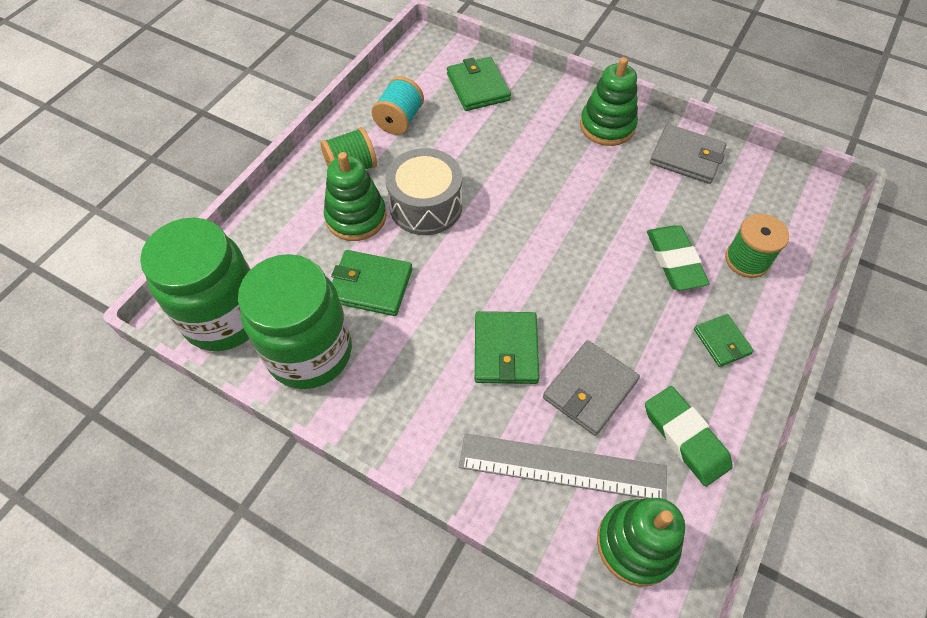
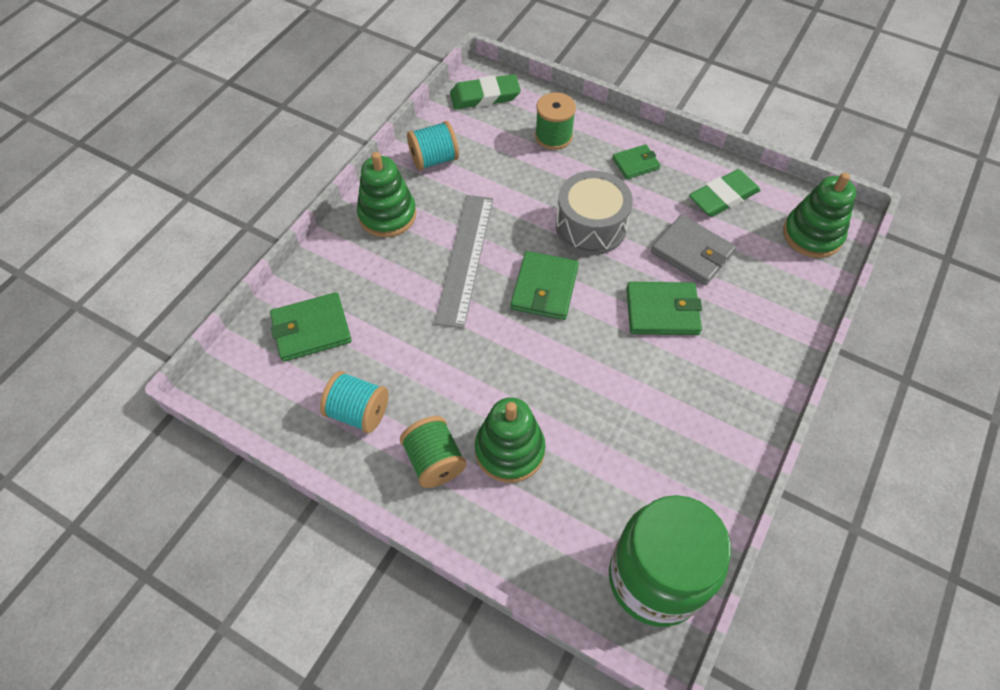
camera: 90 degrees left, 0 degrees up
green jar [238,254,352,389] -> none
green wallet [331,250,412,316] -> green wallet moved to [511,251,579,320]
grey drum [385,148,462,235] -> grey drum moved to [556,171,633,255]
grey ruler [459,433,667,499] -> grey ruler moved to [434,195,493,329]
green eraser [647,225,710,290] -> green eraser moved to [450,74,521,109]
grey wallet [650,124,727,184] -> turquoise spool [407,121,459,170]

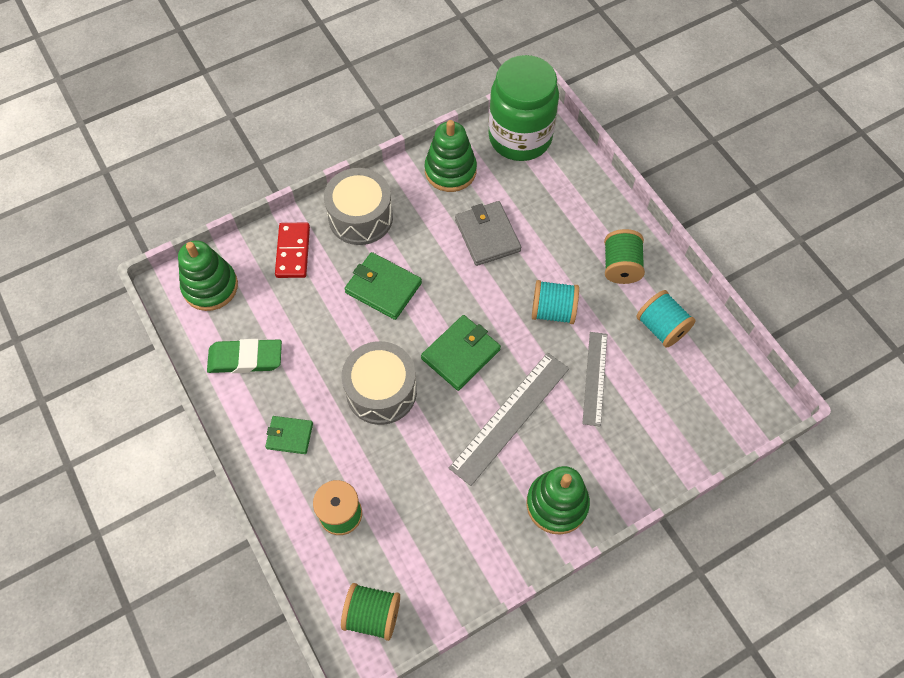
camera: 150 degrees left, 5 degrees up
green wallet [270,292,352,362] -> none
turquoise spool [407,121,459,170] -> turquoise spool moved to [532,280,579,324]
green eraser [450,74,521,109] -> green spool [341,583,400,641]
green stacking toy [475,397,546,483] -> green stacking toy moved to [425,120,477,192]
grey wallet [651,215,736,285] -> grey wallet moved to [455,201,521,266]
none -> red domino [275,223,310,278]
none -> grey drum [324,168,393,245]
none -> grey ruler [582,332,607,427]

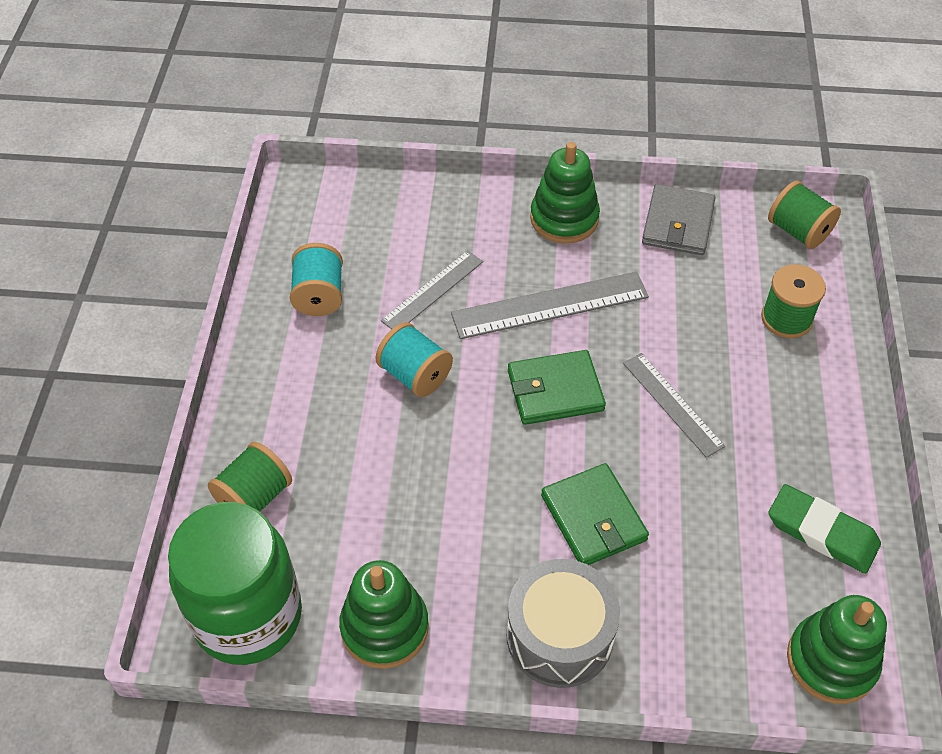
camera: 145 degrees left, 10 degrees down
green wallet [265,416,313,454] -> none
red domino [275,223,310,278] -> none
grey drum [342,341,417,425] -> grey ruler [623,353,725,458]
grey wallet [455,201,521,266] -> grey wallet moved to [642,184,716,255]
green spool [604,229,645,284] -> green spool moved to [208,442,292,512]

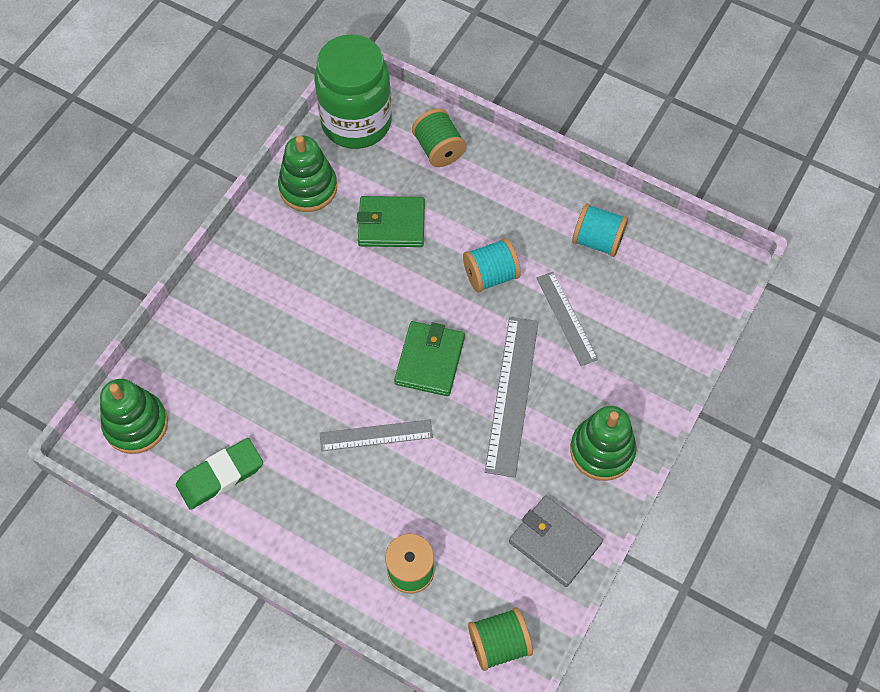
camera: 115 degrees right, 10 degrees up
grey drum [506,559,620,688] -> none
green wallet [541,463,649,565] -> green wallet moved to [357,196,425,247]

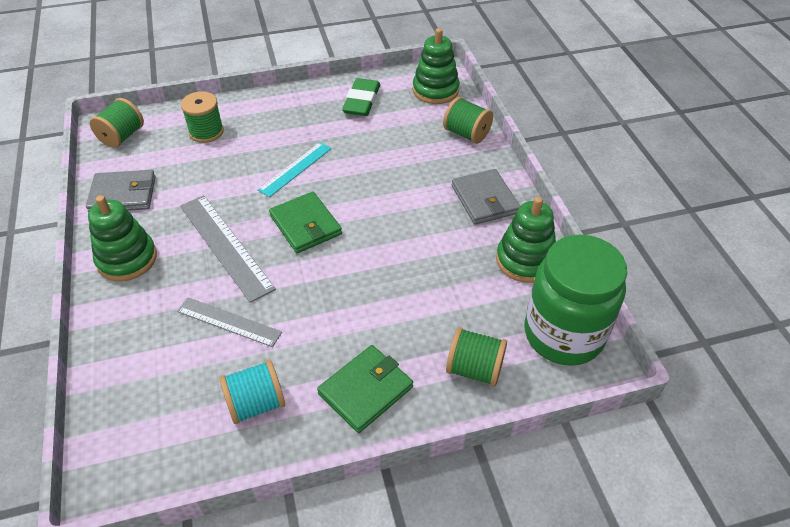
camera: 135 degrees right, 15 degrees down
grey ruler [320,419,433,451] -> turquoise ruler [258,142,332,197]
green wallet [357,196,425,247] -> green wallet moved to [317,345,413,433]
turquoise spool [463,238,521,292] -> none
none -> green spool [443,97,493,144]
none -> grey wallet [452,169,520,225]

